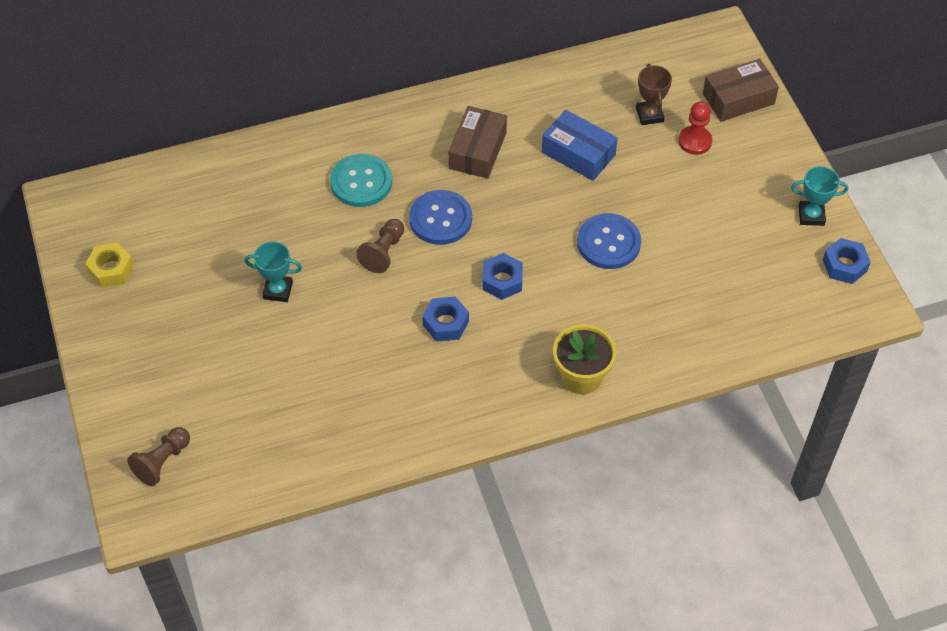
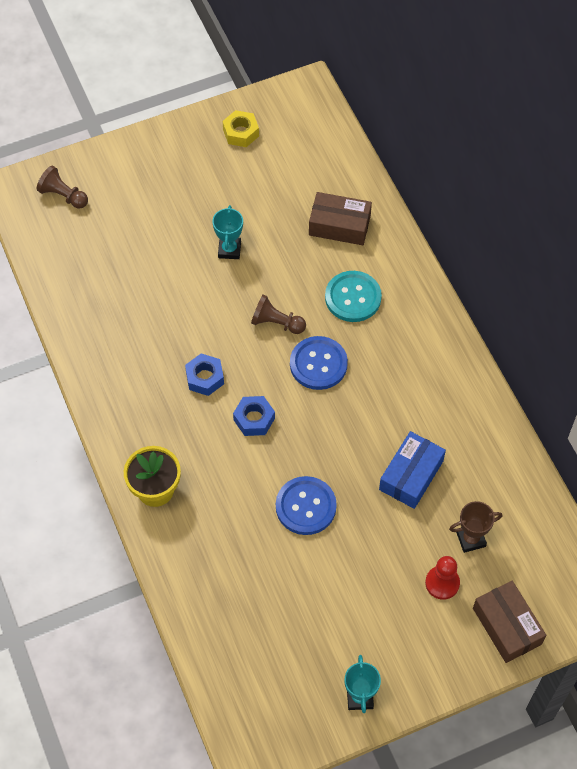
camera: 85 degrees right, 5 degrees up
brown box [449,106,507,179] -> brown box moved to [309,192,372,245]
blue nut [823,238,871,284] -> none

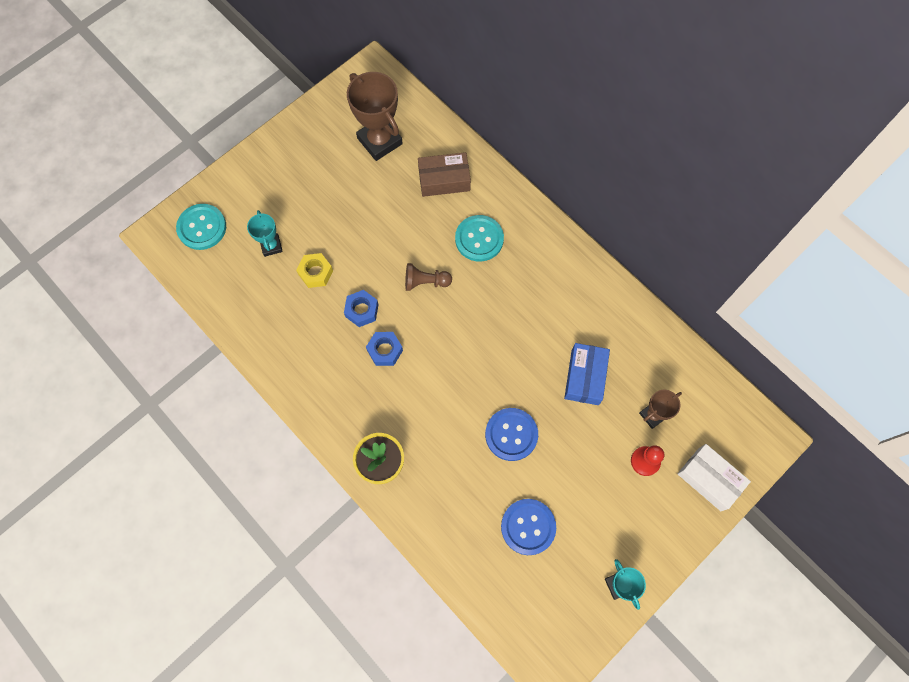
camera: 20 degrees left, 10 degrees up
brown pawn [37,166,88,209] -> turquoise button [176,204,226,250]
turquoise trophy [212,205,243,259] -> turquoise trophy moved to [247,210,283,257]
yellow nut [223,110,259,147] -> yellow nut moved to [296,253,333,288]
blue nut [233,396,275,436] -> blue nut moved to [344,290,379,327]
blue button [290,336,348,390] -> blue button moved to [501,499,556,555]
brown box [473,581,547,663] -> white box [678,444,751,511]
none -> brown trophy [347,72,403,161]

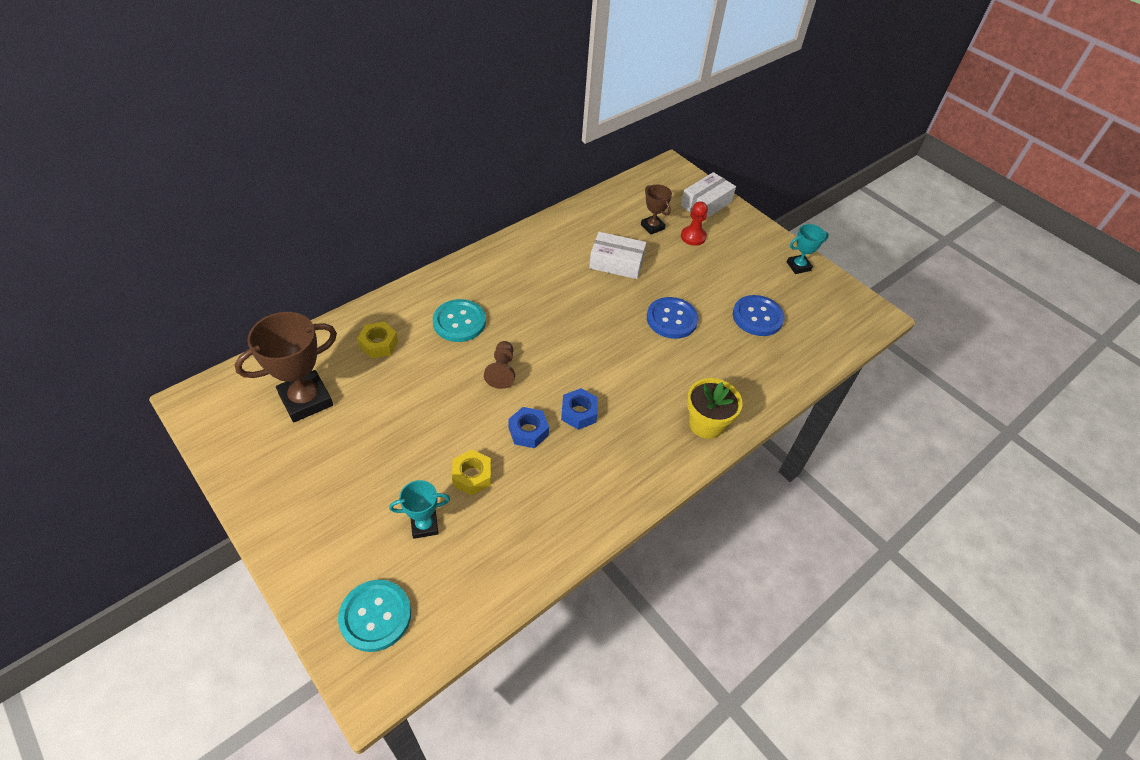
camera: 90 degrees left, 20 degrees down
brown box [418,152,471,197] -> yellow nut [357,321,398,359]
blue box [564,343,610,405] -> white box [589,232,646,279]

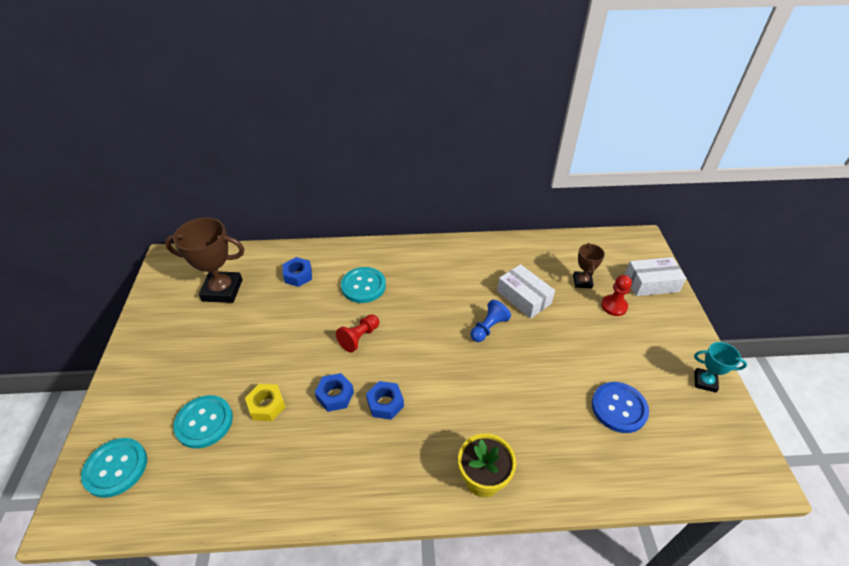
camera: 40 degrees right, 5 degrees down
yellow nut [357,321,398,359] -> blue nut [283,257,312,287]
turquoise trophy [389,480,450,539] -> turquoise button [173,395,233,449]
brown pawn [484,341,515,389] -> red pawn [336,314,379,353]
blue button [647,297,698,339] -> none
none -> blue pawn [470,300,511,342]

